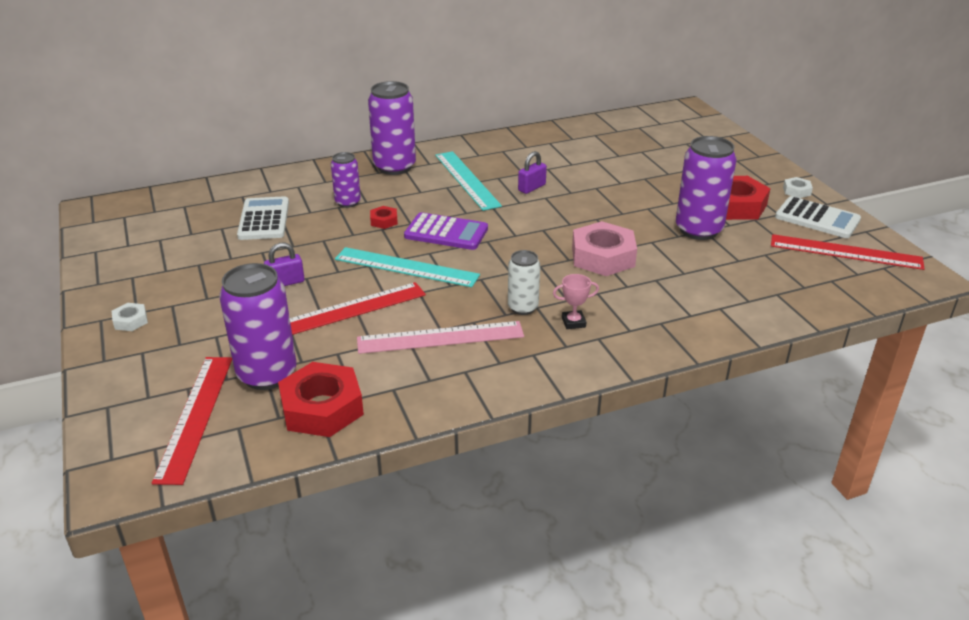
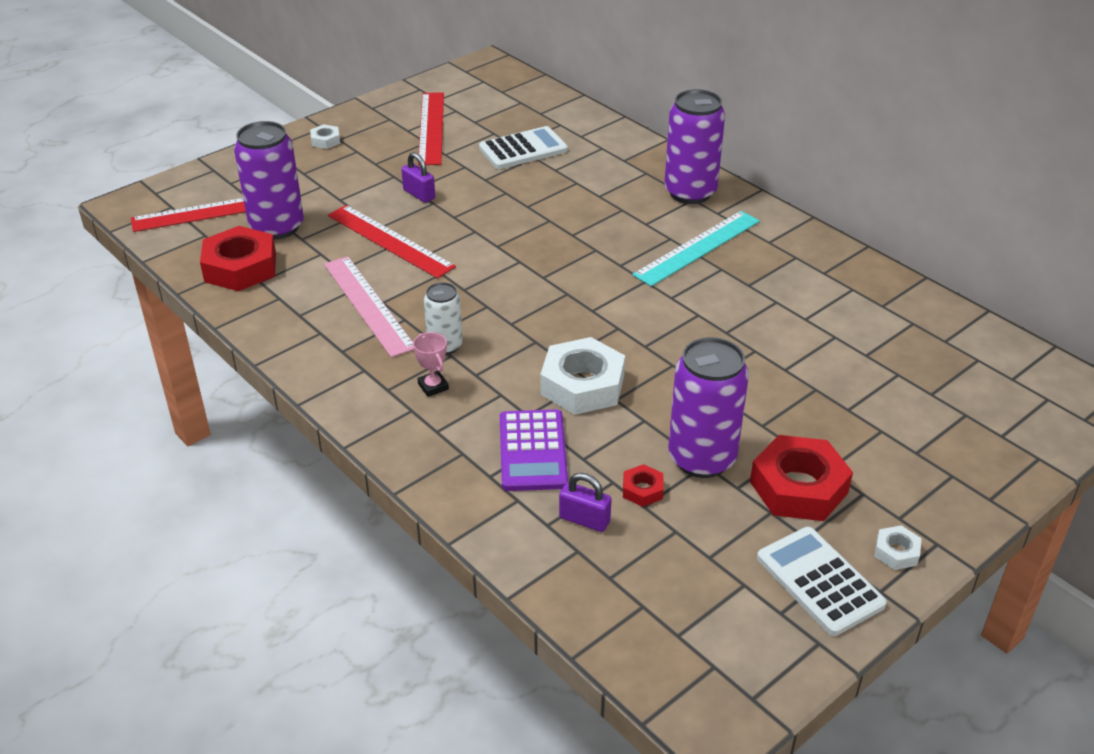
camera: 70 degrees right, 5 degrees up
purple can [331,152,361,208] -> none
turquoise ruler [335,247,480,287] -> none
red nut [370,206,398,229] -> red nut moved to [623,464,664,507]
purple calculator [404,212,488,250] -> purple calculator moved to [500,409,568,491]
purple padlock [518,151,547,194] -> purple padlock moved to [559,473,612,532]
pink nut [572,221,637,276] -> white nut [540,337,625,415]
red ruler [771,234,925,270] -> red ruler moved to [418,92,444,165]
white calculator [775,196,861,238] -> white calculator turned 135 degrees clockwise [757,527,887,636]

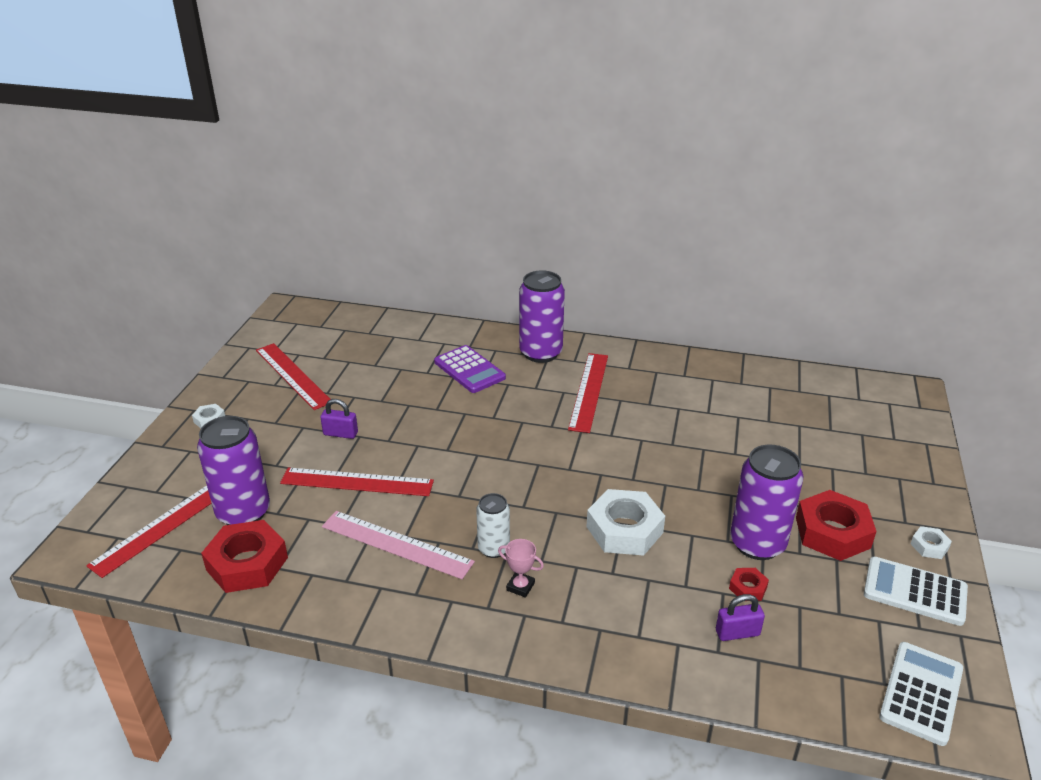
camera: 35 degrees left, 5 degrees down
white calculator [479,126,568,169] -> white calculator moved to [879,642,963,746]
purple calculator [500,409,568,491] -> purple calculator moved to [434,345,506,393]
turquoise ruler [632,211,760,286] -> red ruler [568,353,608,433]

